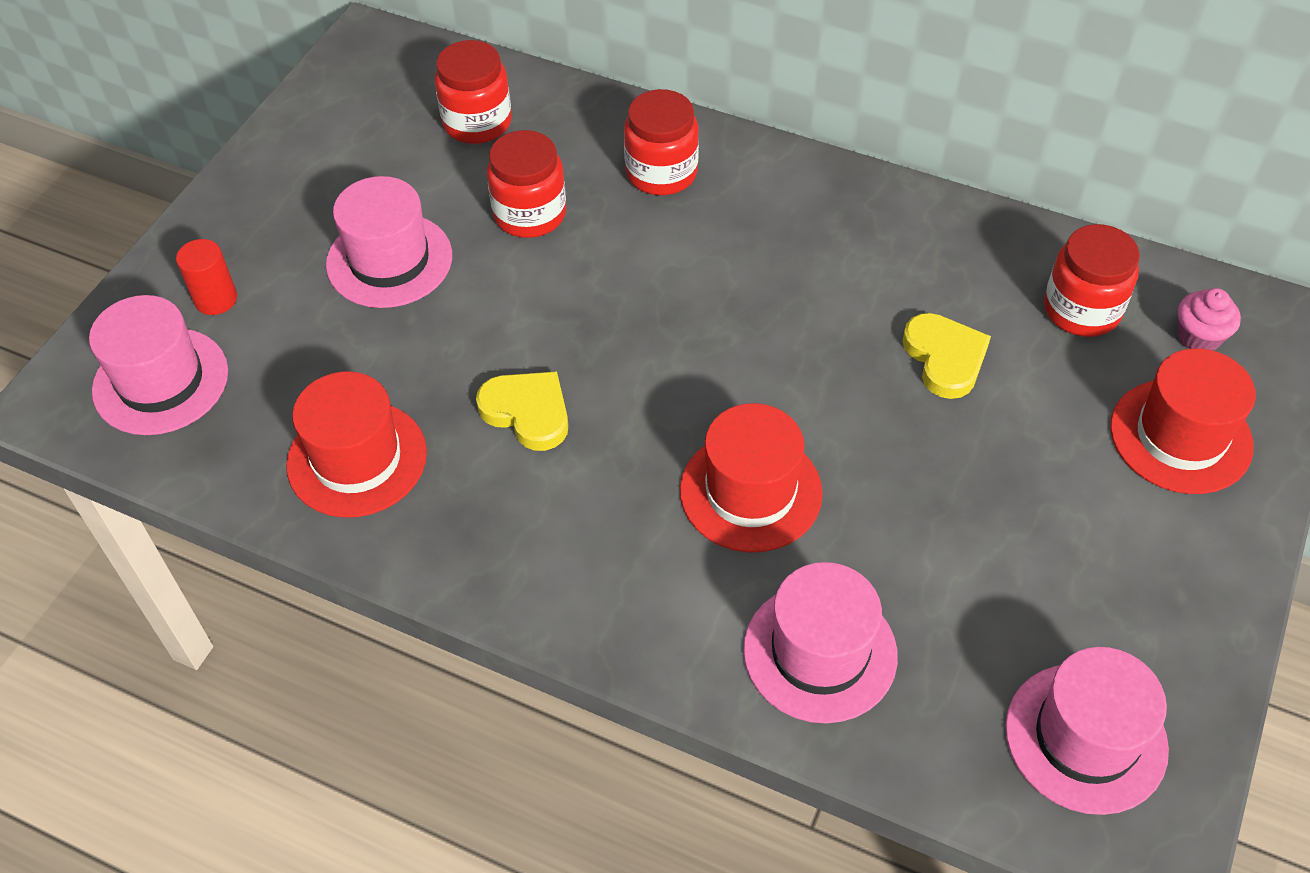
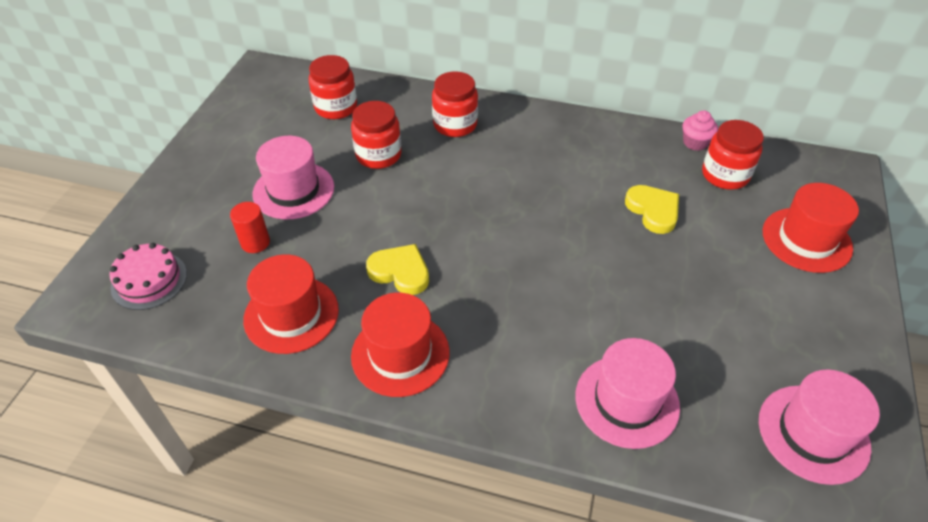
camera: 10 degrees left, 5 degrees down
pink hat [89,295,228,435] -> pink cake [109,243,187,310]
red cylinder [176,239,237,315] -> red cylinder moved to [230,202,270,253]
red hat [680,403,823,552] -> red hat moved to [351,293,450,397]
pink cupcake [1178,288,1241,350] -> pink cupcake moved to [683,111,718,151]

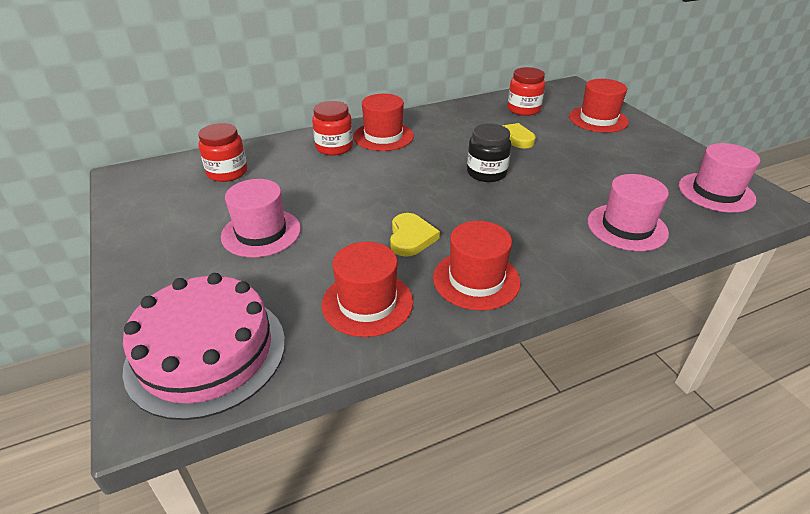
camera: 40 degrees left, 10 degrees down
pink cake [109,243,187,310] -> pink cake [123,273,285,420], size x1.90
red cylinder [230,202,270,253] -> none
red jar [351,101,402,169] -> none
yellow heart [366,244,429,295] -> yellow heart turned 105 degrees clockwise [390,213,440,257]
pink cupcake [683,111,718,151] -> none
none -> red hat [353,94,414,151]
none -> black jar [467,124,511,182]

